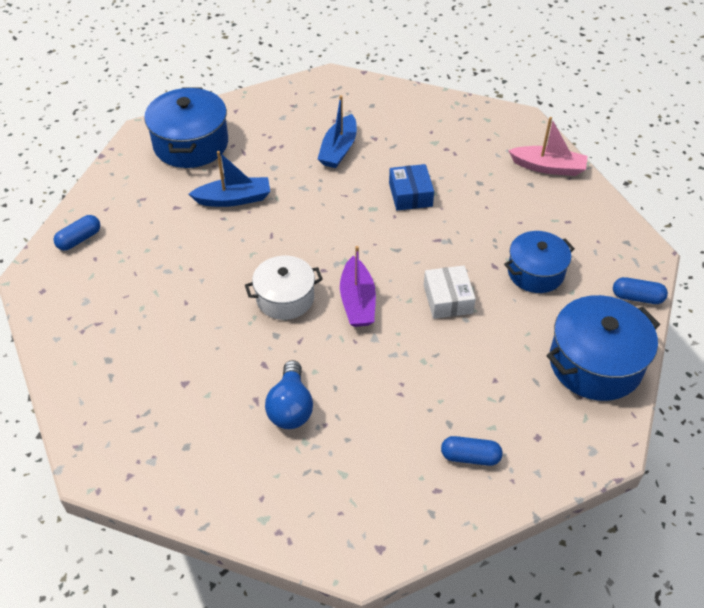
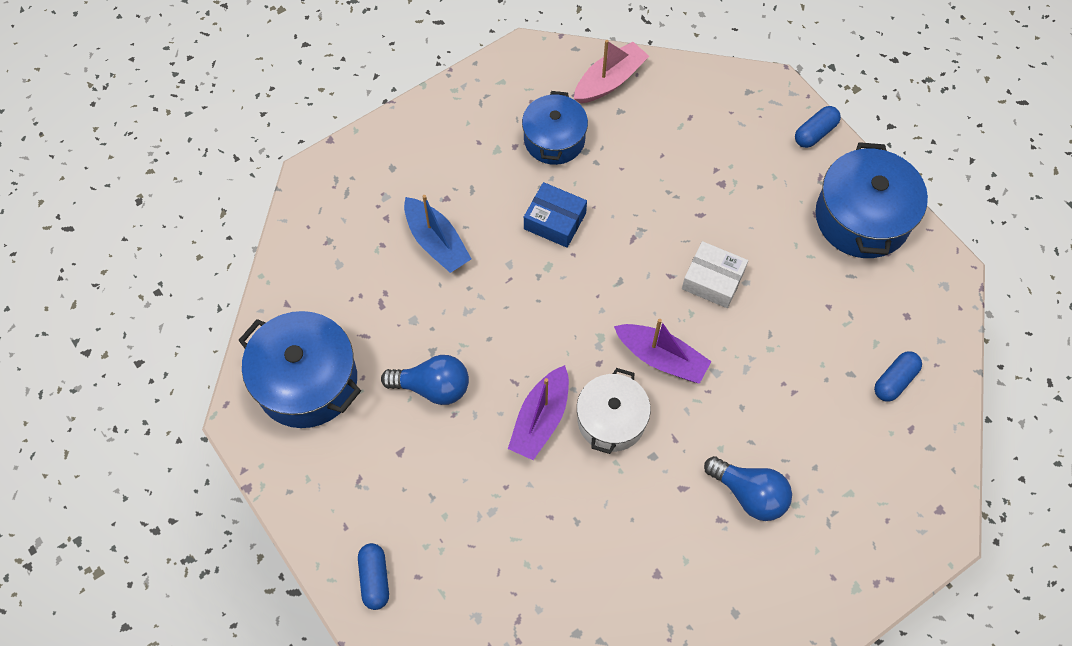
camera: 55 degrees left, 15 degrees up
blue boat [189,151,270,207] -> blue light bulb [381,355,469,405]
blue pot [504,231,575,293] -> blue pot moved to [522,91,588,165]
none -> purple boat [508,365,569,460]

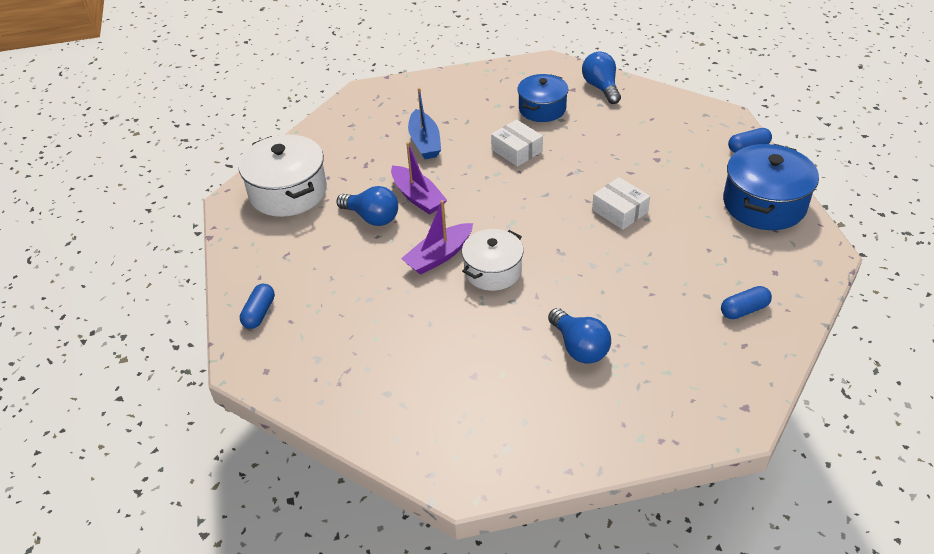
camera: 25 degrees right, 20 degrees down
blue pot [238,311,361,428] -> white pot [238,135,327,217]
blue box [524,182,587,248] -> white box [491,119,543,167]
pink boat [574,40,649,103] -> blue light bulb [582,51,621,104]
purple boat [614,319,712,384] -> purple boat moved to [391,142,447,215]

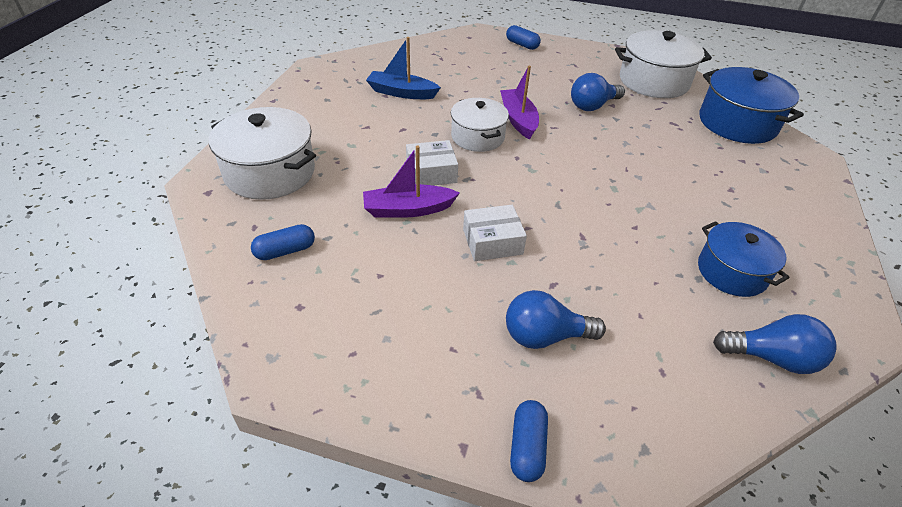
camera: 115 degrees right, 0 degrees up
purple boat [391,142,447,215] -> purple boat moved to [363,146,460,218]
blue boat [408,88,441,159] -> blue boat moved to [366,37,441,99]
white box [491,119,543,167] -> white box moved to [406,140,458,186]
blue light bulb [548,308,611,364] -> blue light bulb moved to [506,290,606,349]
blue capsule [721,286,772,319] -> blue capsule turned 60 degrees clockwise [251,224,315,260]
blue pot [723,144,819,230] -> blue pot moved to [700,67,804,144]
none -> white pot [209,107,316,200]

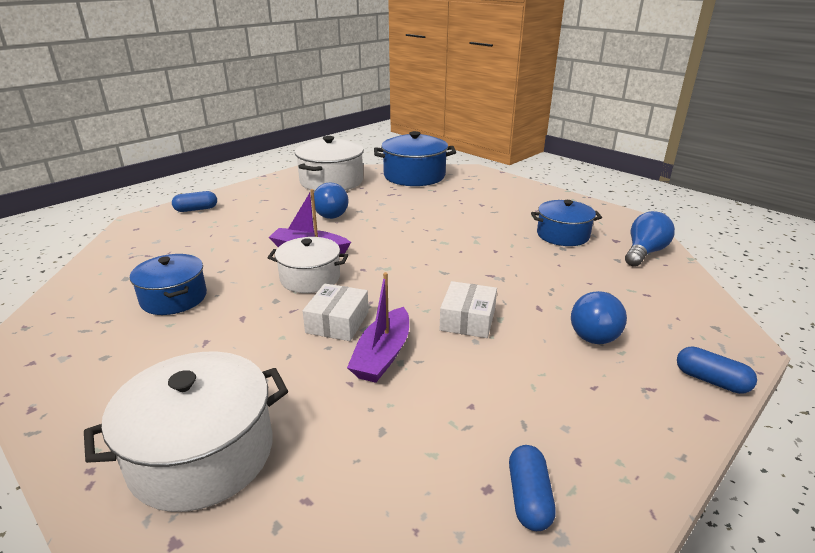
camera: 60 degrees left, 15 degrees down
blue capsule [251,224,315,260] -> blue capsule moved to [509,445,556,531]
blue boat [366,37,441,99] -> blue pot [130,254,207,315]

